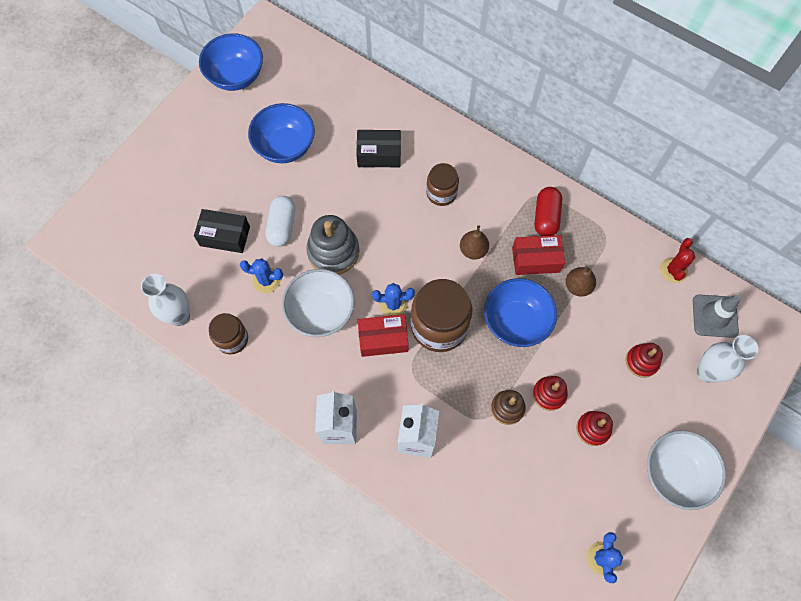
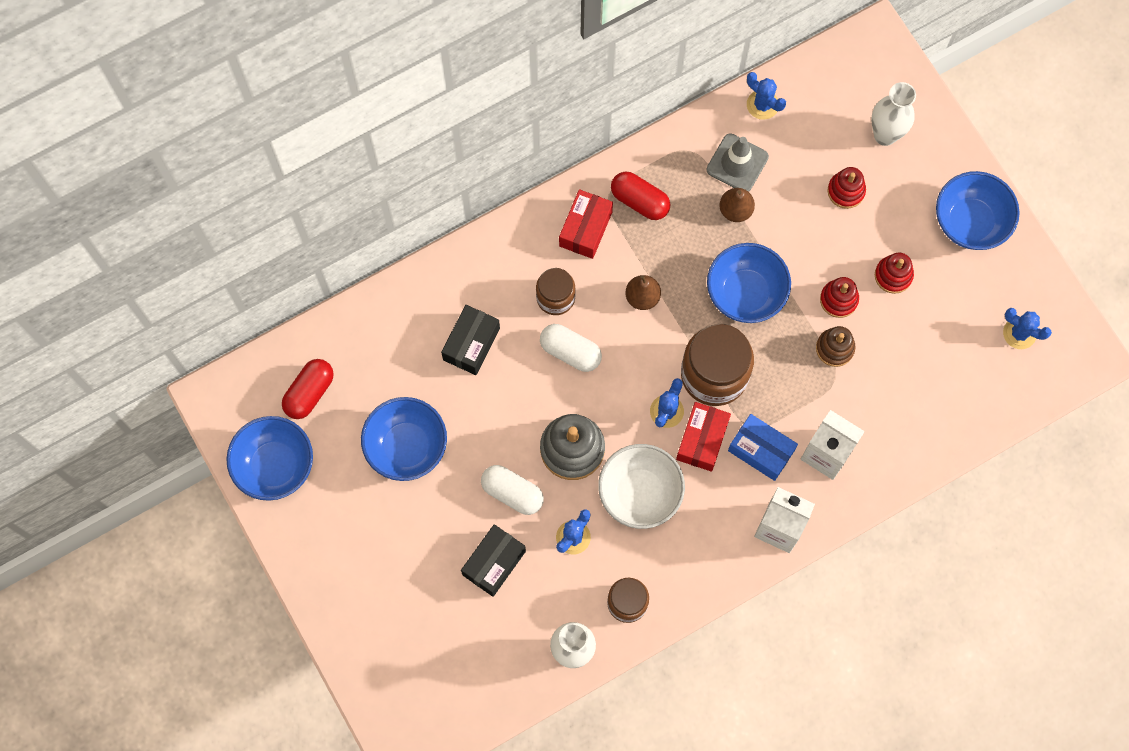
camera: 65 degrees left, 5 degrees up
red box [512,235,565,275] -> red box moved to [559,189,613,259]
white bowl [647,430,726,510] -> blue bowl [936,171,1020,250]
red cactus [660,238,695,283] -> blue cactus [747,72,786,120]
grey traffic cone [693,294,741,338] -> grey traffic cone moved to [706,133,769,192]
none -> red capsule [282,359,334,419]
none -> white capsule [540,324,602,372]
none -> blue box [728,414,798,481]

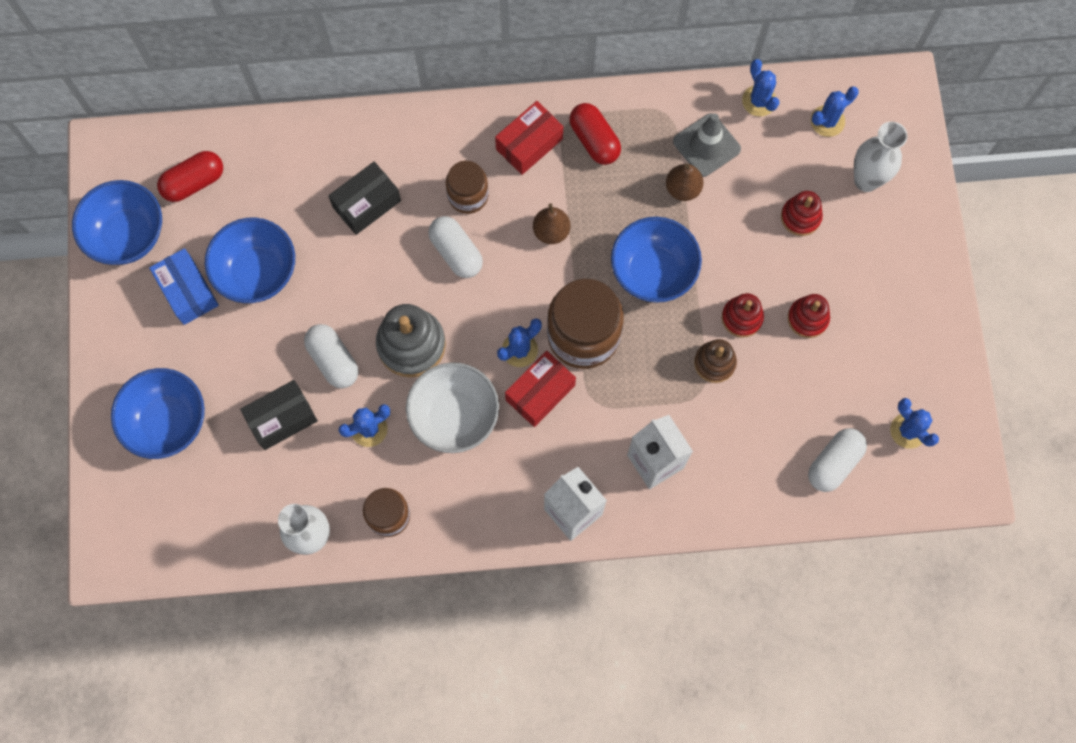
camera: 25 degrees right, 0 degrees up
blue box [728,414,798,481] -> blue box moved to [149,248,219,325]
blue bowl [936,171,1020,250] -> blue bowl moved to [111,368,205,459]
none -> white capsule [808,428,867,492]
none -> blue cactus [811,86,859,137]

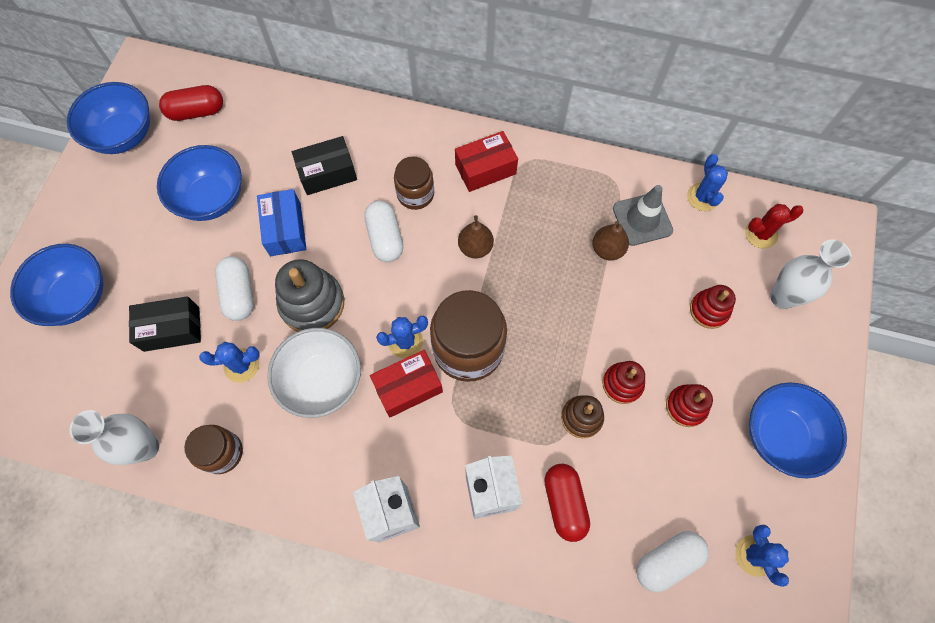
camera: 20 degrees right, 5 degrees down
blue box [149,248,219,325] -> blue box moved to [257,189,306,256]
red capsule [569,103,621,165] -> red capsule moved to [544,464,590,542]
blue bowl [611,217,702,303] -> blue bowl moved to [749,382,847,478]
blue cactus [811,86,859,137] -> red cactus [745,204,804,249]

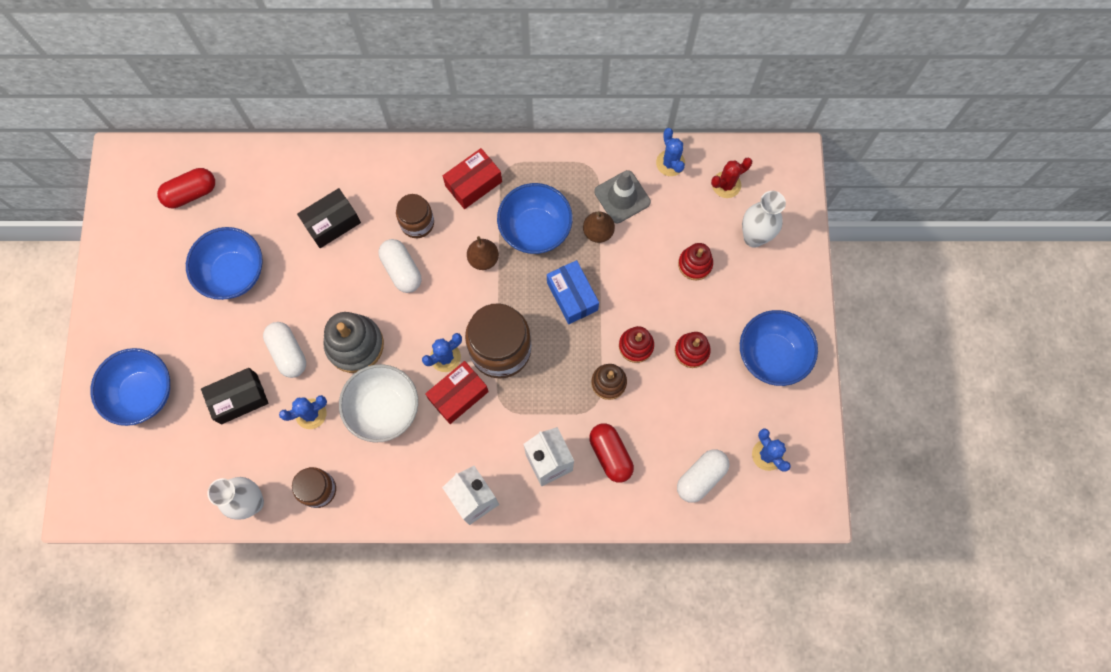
camera: 15 degrees left, 5 degrees up
blue bowl [67,82,150,154] -> blue bowl moved to [497,183,573,254]
blue box [257,189,306,256] -> blue box moved to [547,260,599,324]

